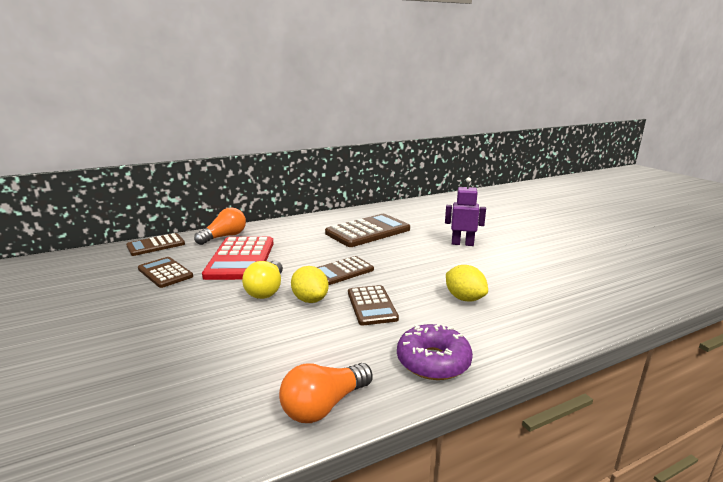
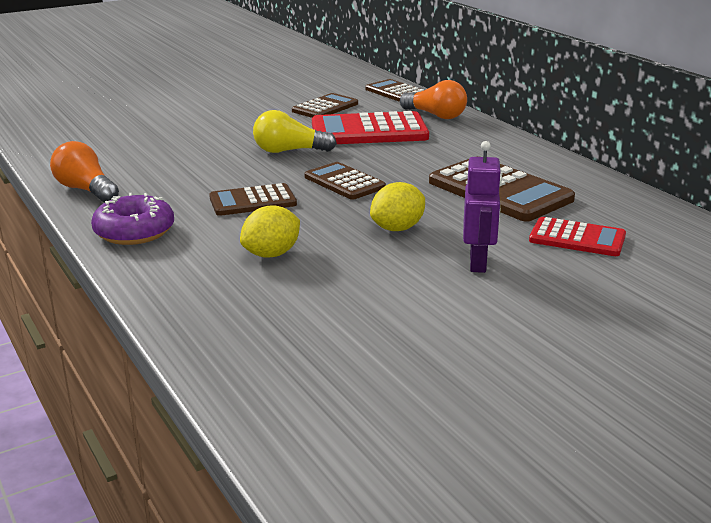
camera: 85 degrees right, 5 degrees up
yellow lemon [291,266,329,303] -> yellow lemon moved to [370,182,425,231]
none -> red calculator [529,217,626,256]

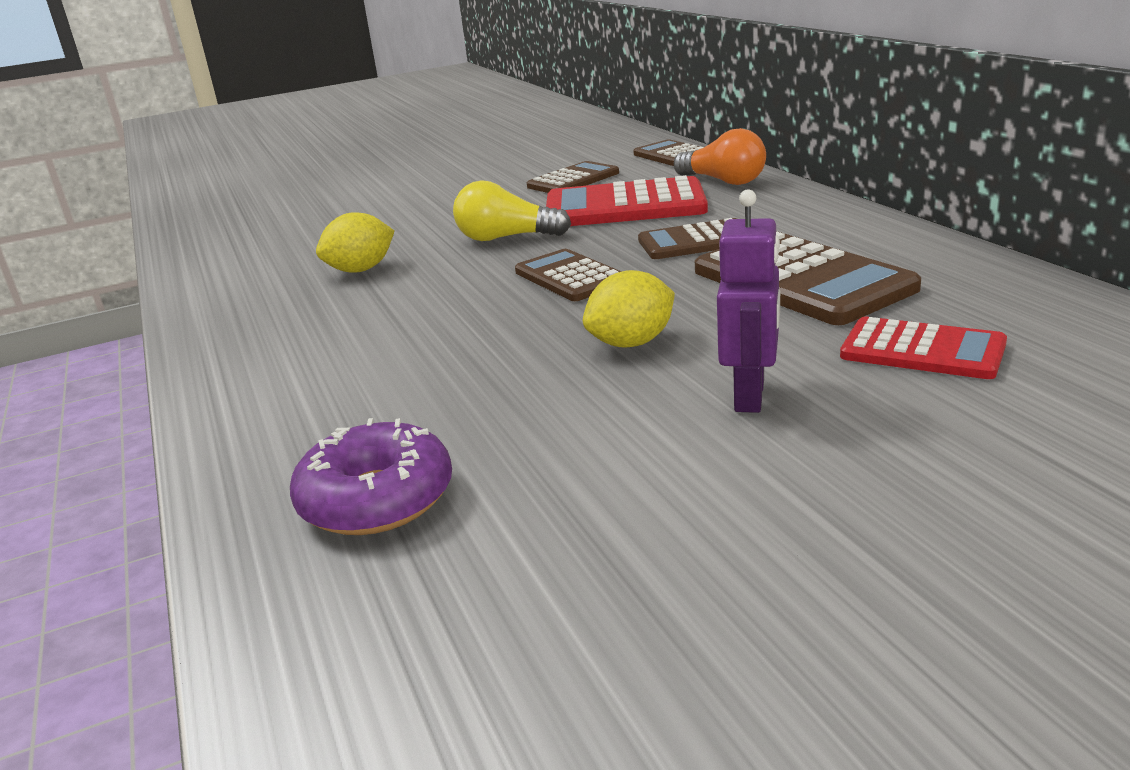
camera: 10 degrees right, 0 degrees up
orange light bulb [50,141,119,202] -> none
purple donut [91,193,174,245] -> purple donut moved to [290,418,452,535]
brown calculator [209,183,297,216] -> brown calculator moved to [638,218,737,259]
yellow lemon [240,205,300,258] -> yellow lemon moved to [316,212,394,273]

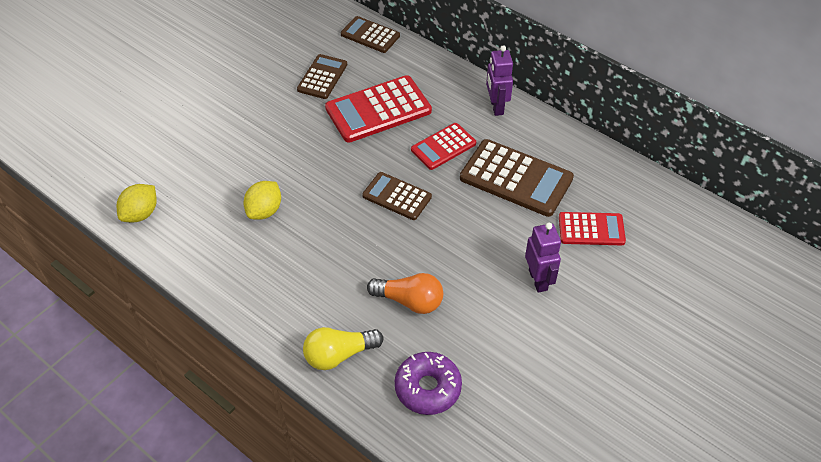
camera: 30 degrees left, 25 degrees up
yellow light bulb [453,180,571,241] -> yellow light bulb moved to [303,327,384,370]
yellow lemon [583,270,675,348] -> yellow lemon moved to [117,184,157,223]
brown calculator [638,218,737,259] -> red calculator [411,123,476,170]
orange light bulb [674,128,766,185] -> orange light bulb moved to [367,273,443,314]
none -> purple robot [486,45,513,116]

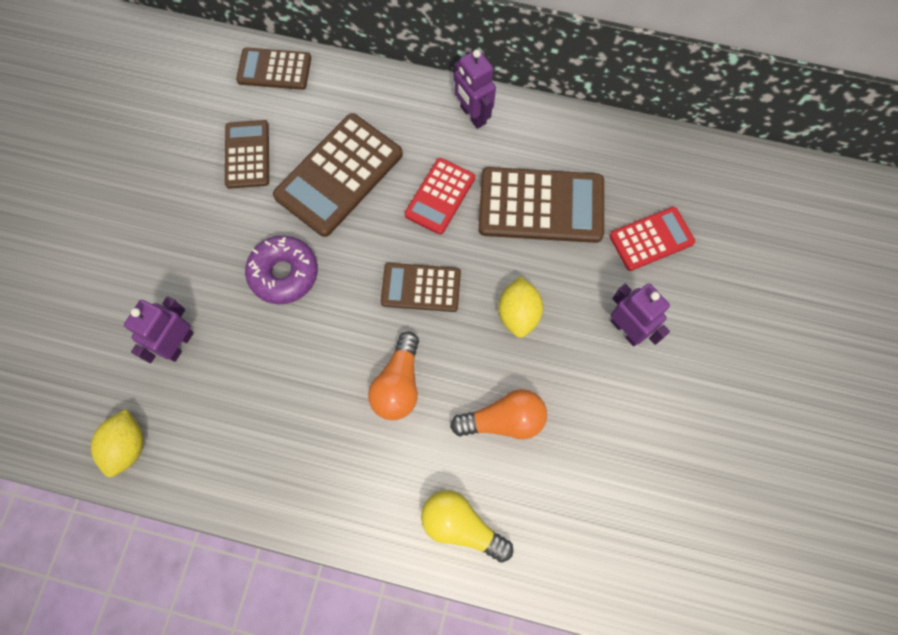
camera: 25 degrees left, 20 degrees up
yellow lemon [243,181,281,220] -> yellow lemon moved to [498,276,543,338]
yellow light bulb [303,327,384,370] -> yellow light bulb turned 75 degrees clockwise [421,490,513,562]
red calculator [325,75,432,143] -> brown calculator [273,113,403,237]
purple donut [395,352,462,415] -> purple donut moved to [245,236,318,304]
none -> purple robot [124,296,194,363]
none -> orange light bulb [368,332,419,420]

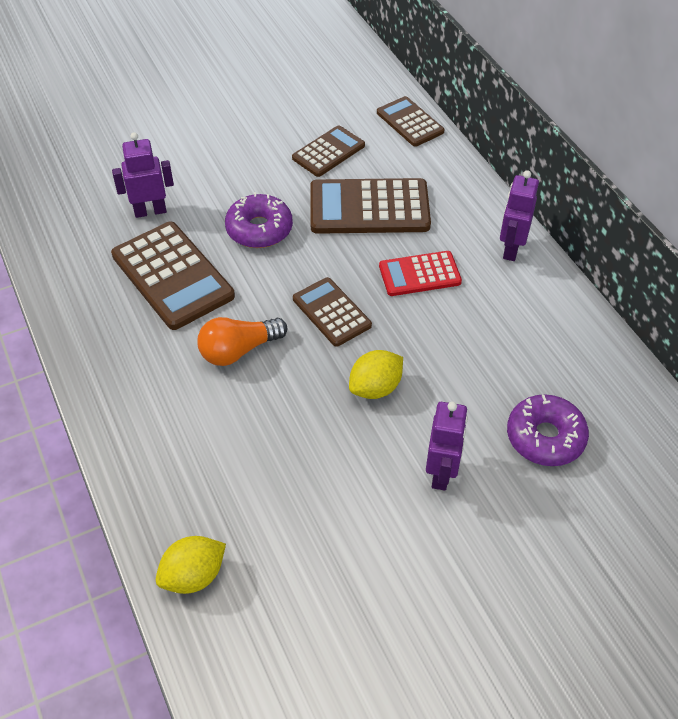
camera: 50 degrees right, 20 degrees down
yellow lemon [91,409,143,477] -> yellow lemon moved to [156,536,226,594]
yellow light bulb [421,490,513,562] -> none
orange light bulb [450,389,547,439] -> none
brown calculator [478,167,604,243] -> brown calculator moved to [111,222,235,330]
red calculator [610,207,695,271] -> purple donut [507,394,589,466]

